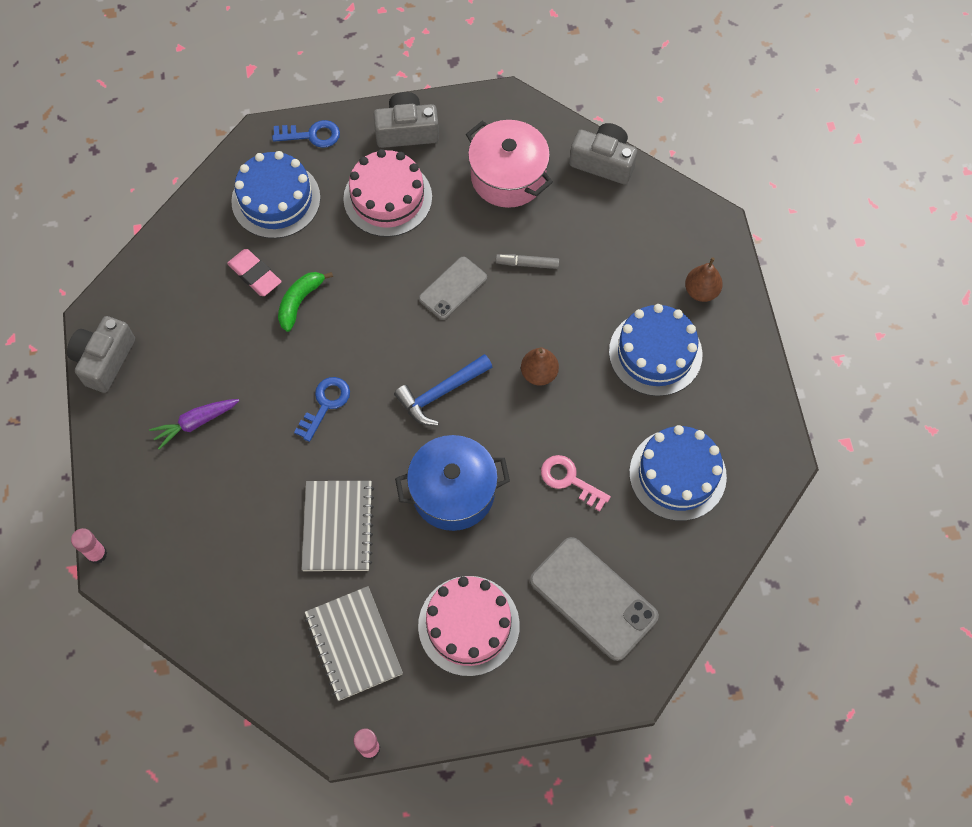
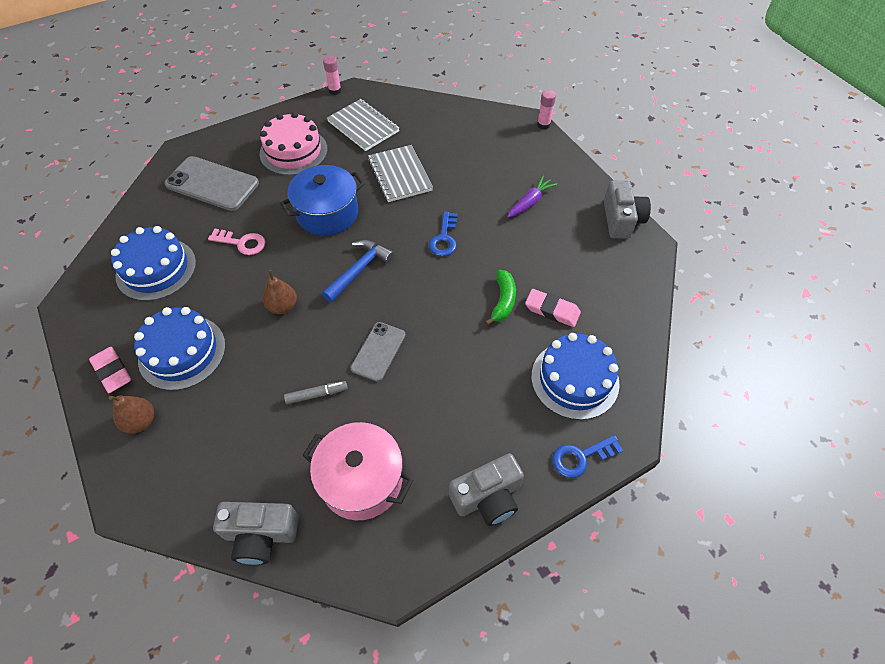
camera: 160 degrees right, 10 degrees down
pink cake [343,149,432,237] -> none
none -> pink eraser [89,347,131,393]

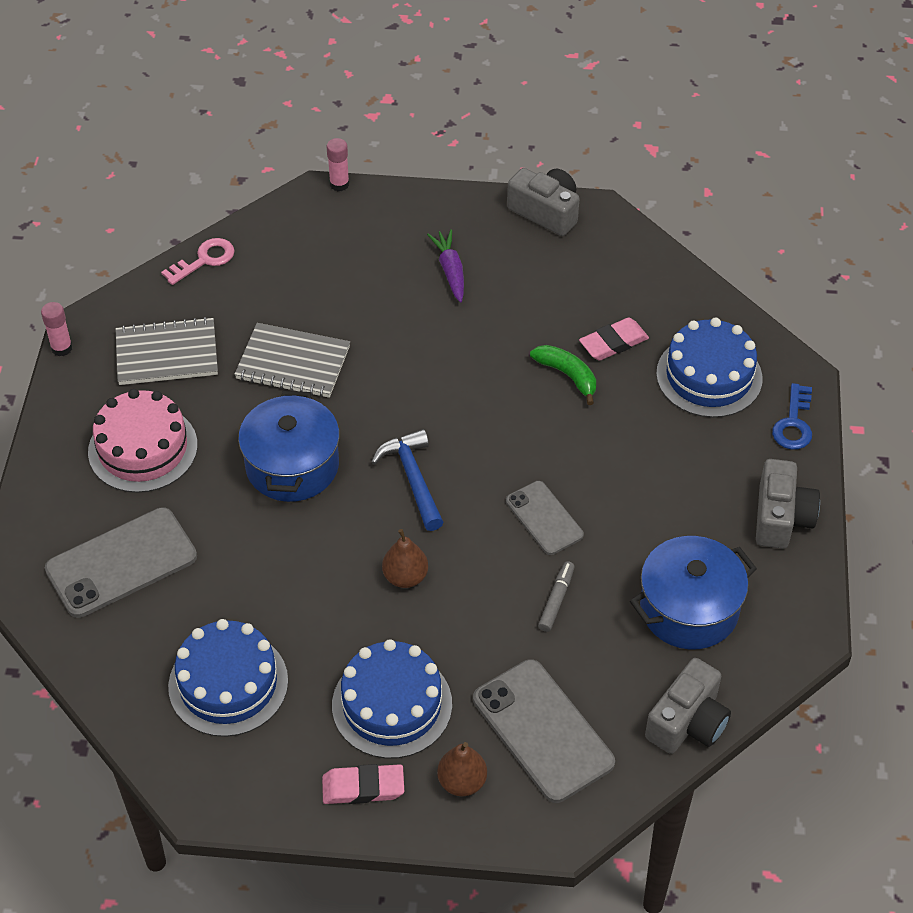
camera: 55 degrees left, 5 degrees down
pink key [208,229,265,255] -> pink key moved to [161,238,235,285]
pink pot [303,422,414,520] -> blue pot [630,536,757,650]
blue key [429,212,458,256] -> none
none -> grey phone [473,659,615,803]

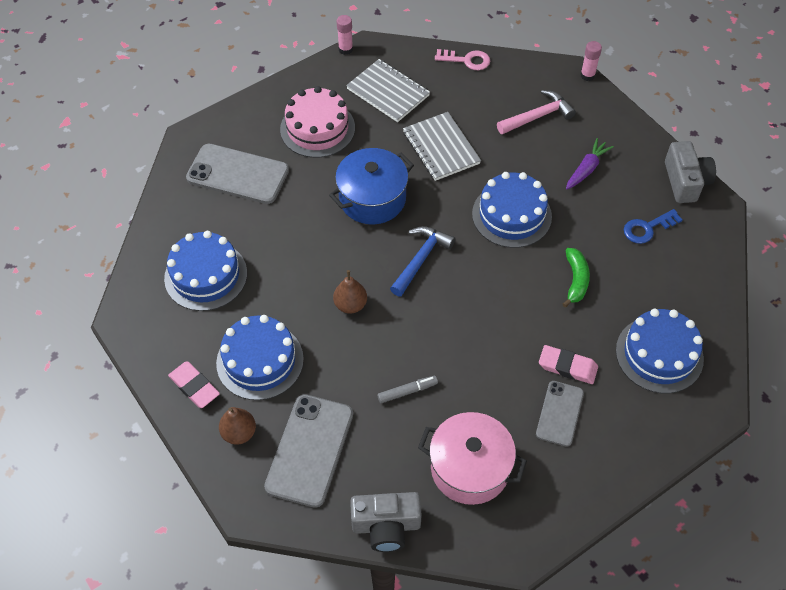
camera: 50 degrees right, 5 degrees up
grey phone [506,481,584,555] -> grey phone moved to [536,381,584,446]
pink eraser [579,317,649,361] -> pink eraser moved to [539,345,598,384]
blue pot [630,536,757,650] -> pink pot [418,412,527,505]
grey camera [756,459,820,549] -> none
blue key [772,383,812,450] -> blue key moved to [624,209,683,244]
none -> blue cake [472,172,552,248]
none -> pink hammer [497,90,576,134]

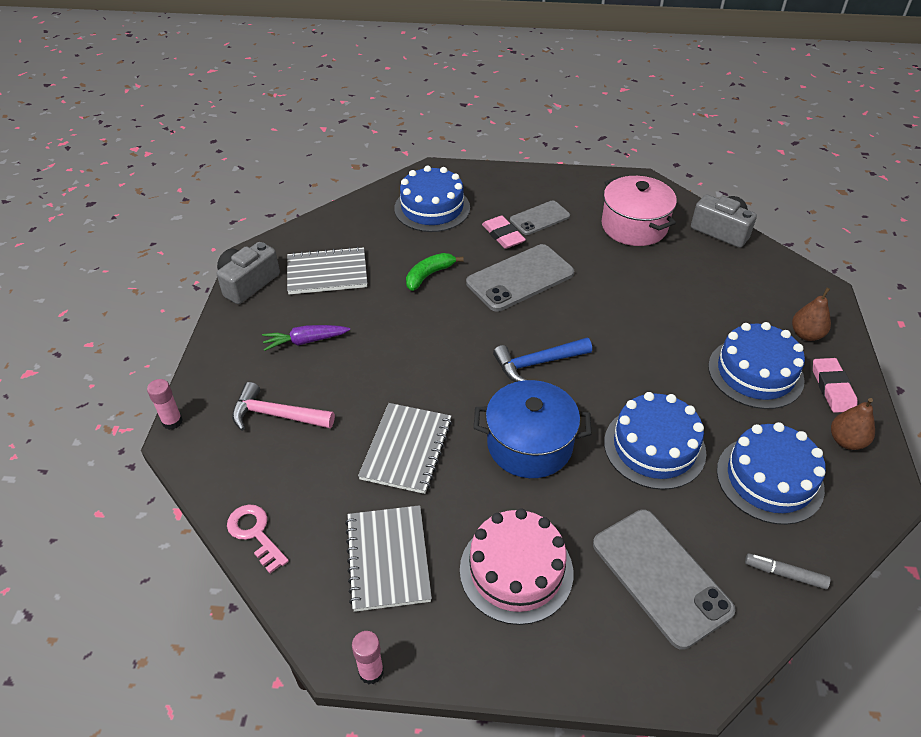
camera: 140 degrees left, 10 degrees down
grey phone [264,394,353,508] -> grey phone moved to [466,244,574,312]
brown pear [333,270,367,314] -> brown pear moved to [831,398,875,450]
grey marker [377,376,438,403] -> grey marker moved to [745,553,830,589]
blue cake [472,172,552,248] -> blue cake moved to [604,392,706,490]
blue key [624,209,683,244] -> grey notebook [287,247,368,294]

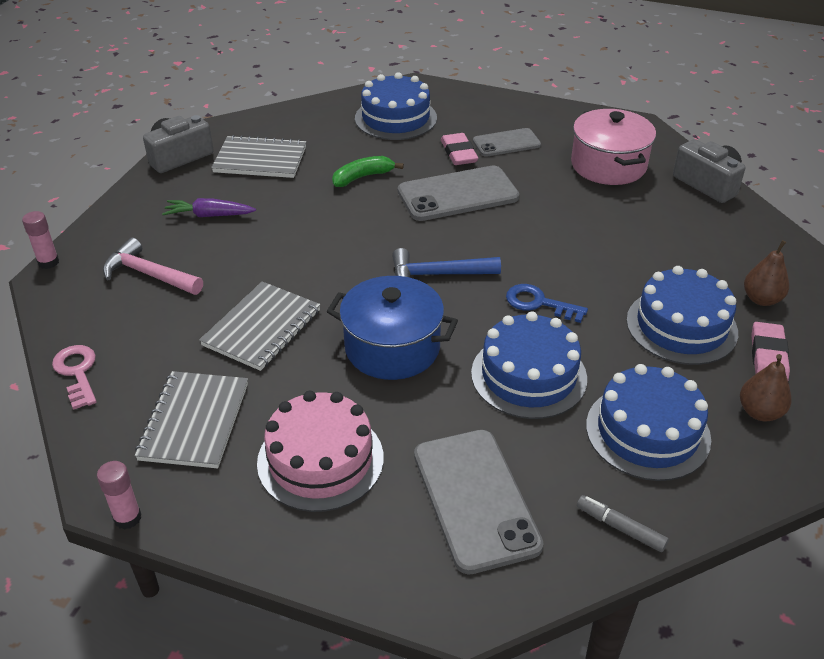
camera: 15 degrees right, 5 degrees down
none -> blue key [506,284,588,323]

